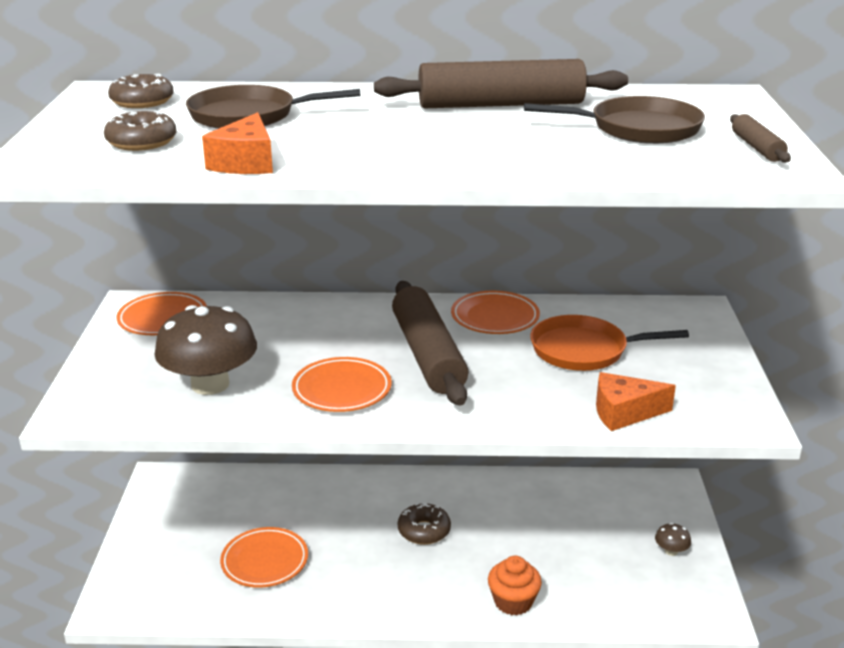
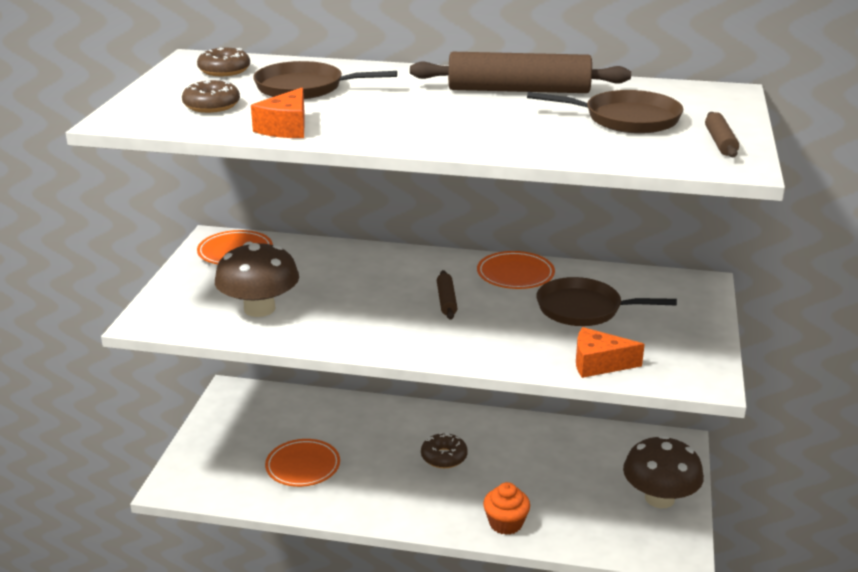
camera: 10 degrees right, 0 degrees up
orange plate [292,357,392,412] -> none
brown rolling pin [392,281,468,406] -> brown rolling pin [437,270,458,320], size x0.46
orange pan [530,315,689,371] -> brown pan [537,277,677,326]
brown mushroom [655,523,691,556] -> brown mushroom [623,435,704,508], size x2.44

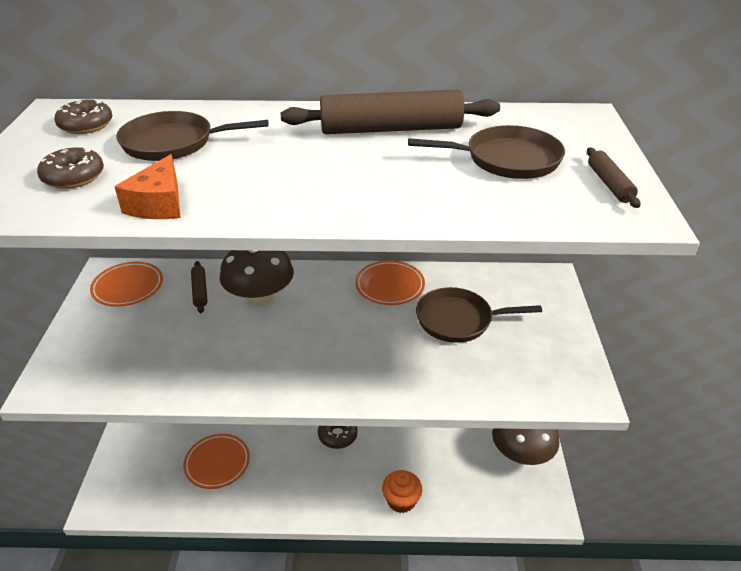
camera: 10 degrees left, 10 degrees up
brown mushroom [215,242,299,317] -> brown mushroom moved to [220,250,294,307]
brown rolling pin [437,270,458,320] -> brown rolling pin moved to [191,261,208,313]
orange cheese [576,327,645,378] -> none

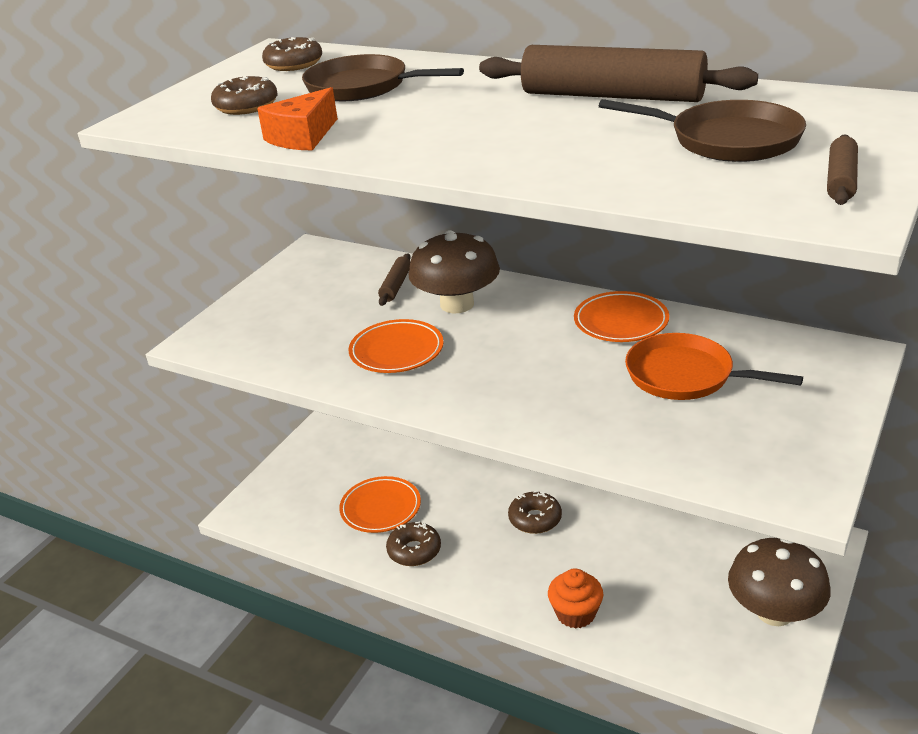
camera: 30 degrees right, 5 degrees down
orange plate [90,262,163,307] -> orange plate moved to [349,319,444,373]
brown pan [416,287,542,343] -> orange pan [625,333,803,400]
none -> brown donut [386,522,441,566]

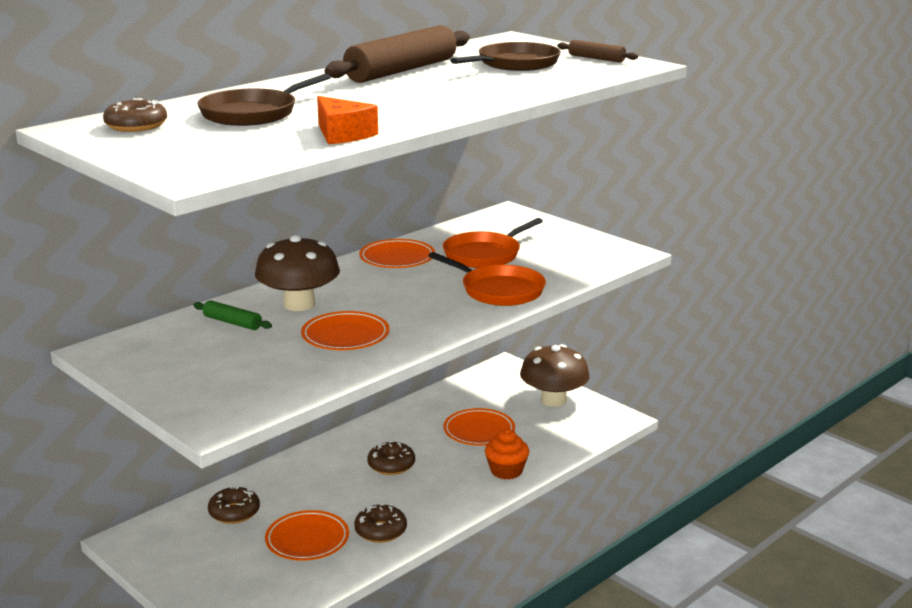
camera: 75 degrees left, 10 degrees down
brown donut [211,76,278,115] -> brown donut moved to [208,486,260,524]
brown rolling pin [378,253,411,306] -> green rolling pin [193,300,272,330]
none -> orange pan [429,252,546,306]
none -> orange plate [443,408,515,446]

